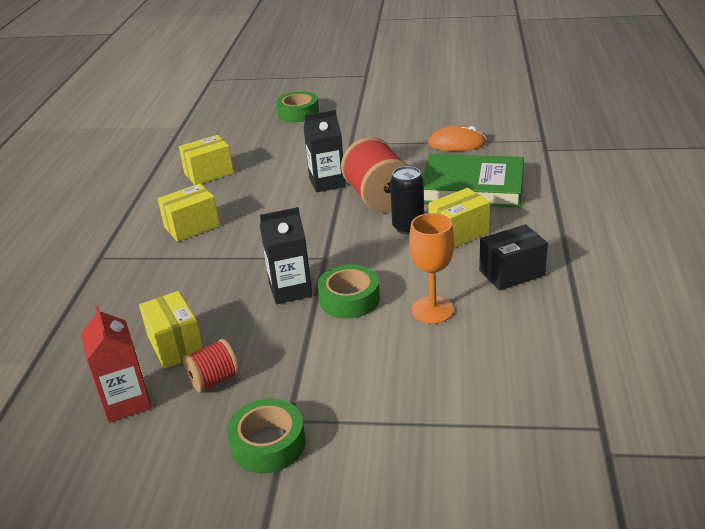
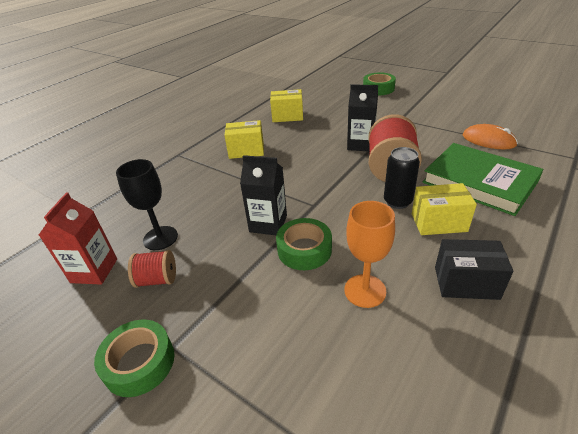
camera: 30 degrees right, 5 degrees up
yellow box [139,291,203,369] -> black goblet [116,159,178,250]

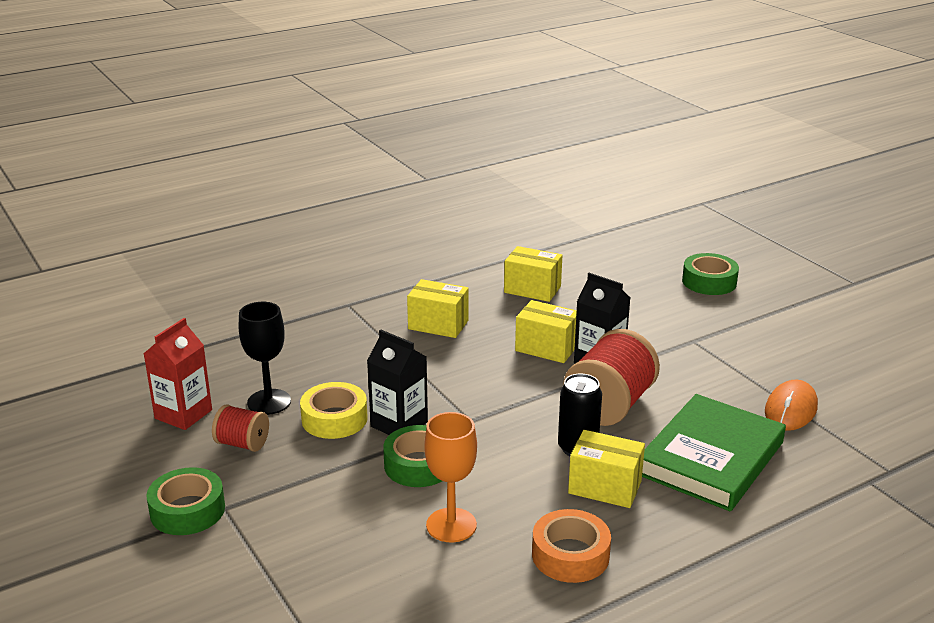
camera: 20 degrees right, 10 degrees down
green book [423,143,543,216] -> green book turned 60 degrees clockwise [642,394,786,512]
black box [435,239,513,300] -> orange tape [532,509,611,583]
orange mouse [463,124,518,150] -> orange mouse turned 60 degrees clockwise [765,380,818,431]
none -> yellow tape [300,382,368,439]
none -> yellow box [515,300,577,363]

